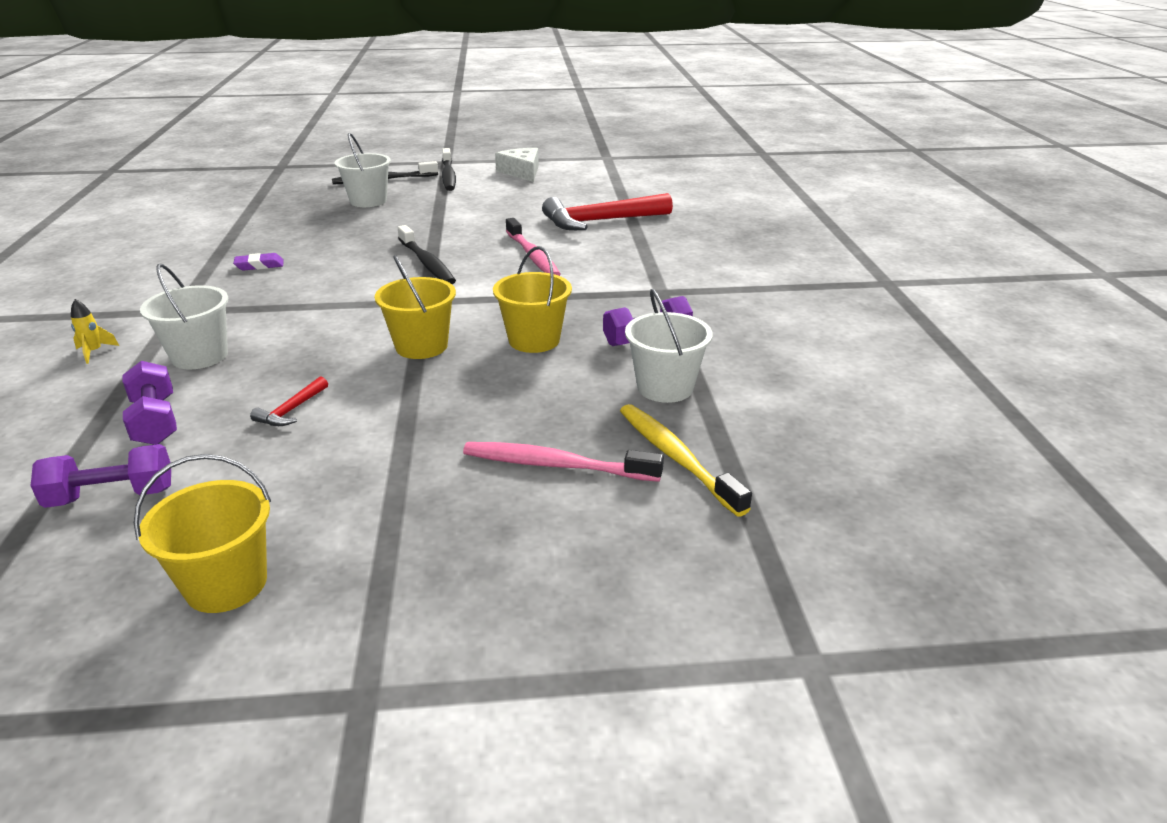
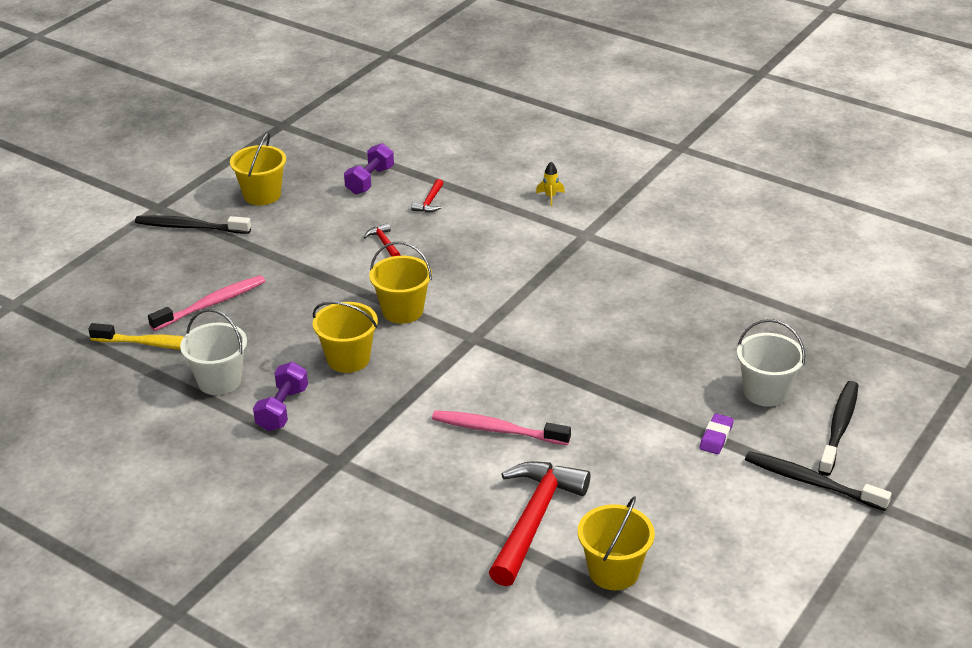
camera: 130 degrees right, 5 degrees up
purple dumbbell [123,361,177,445] -> red hammer [411,179,443,212]
white bucket [140,264,228,370] -> none
purple eraser [233,253,284,271] -> purple eraser moved to [700,413,734,454]
black toothbrush [398,225,456,284] -> black toothbrush moved to [135,215,251,234]
white cheese [495,148,539,182] -> none
none -> yellow bucket [578,496,655,590]

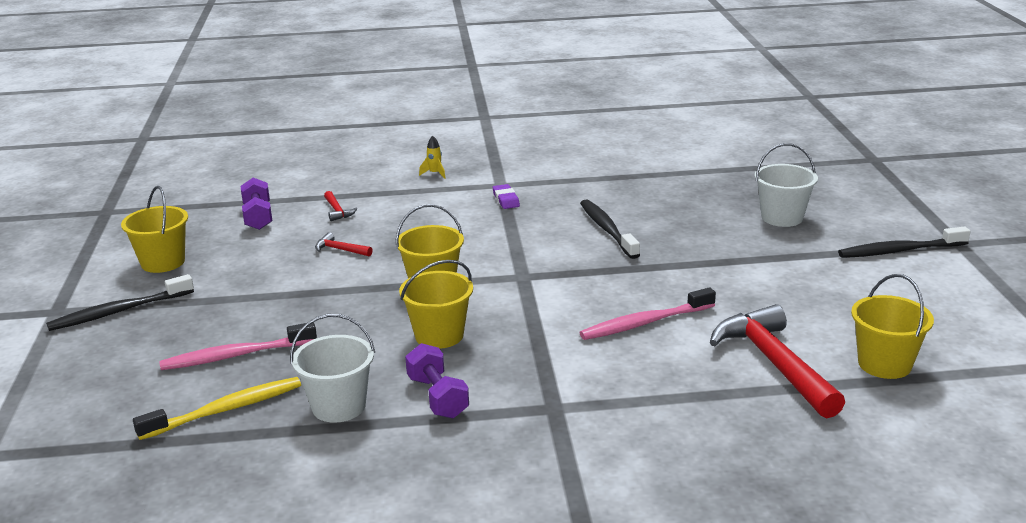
camera: 40 degrees left, 10 degrees down
pink toothbrush [148,275,265,331] -> pink toothbrush turned 120 degrees counterclockwise [159,322,317,370]
purple eraser [700,413,734,454] -> purple eraser moved to [493,184,520,209]
black toothbrush [818,381,858,476] -> black toothbrush moved to [580,199,640,259]

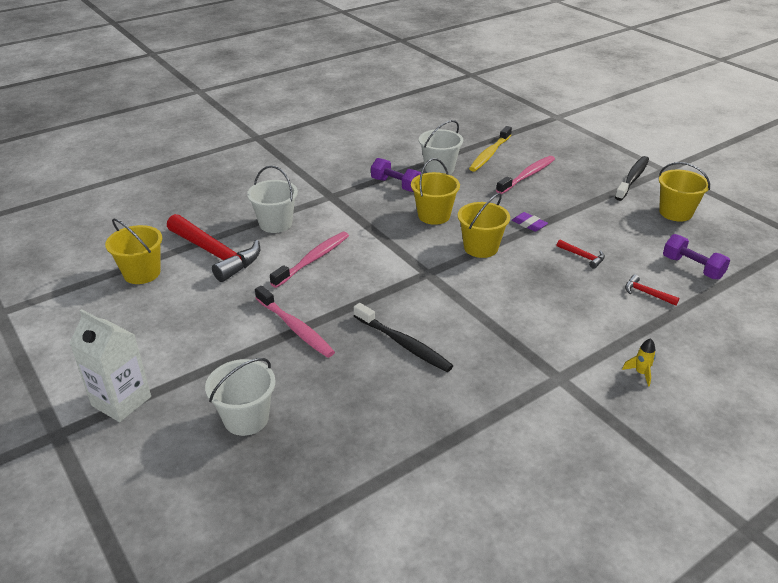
camera: 150 degrees right, 10 degrees up
red hammer [315,232,373,257] -> red hammer turned 45 degrees clockwise [557,240,605,269]
purple eraser [493,184,520,209] -> purple eraser moved to [512,212,548,232]
black toothbrush [838,227,971,258] -> white carton [69,309,151,422]
none -> white bucket [247,166,298,233]
none -> pink toothbrush [255,286,335,358]

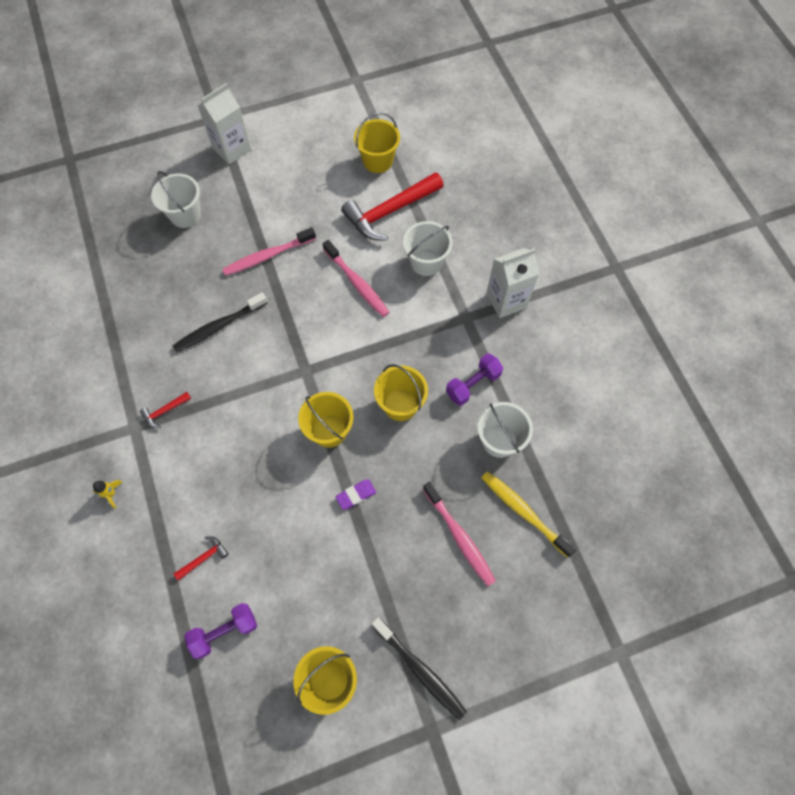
camera: 105 degrees right, 30 degrees up
red hammer [557,240,605,269] -> red hammer moved to [140,392,191,428]
none -> white carton [486,248,539,318]

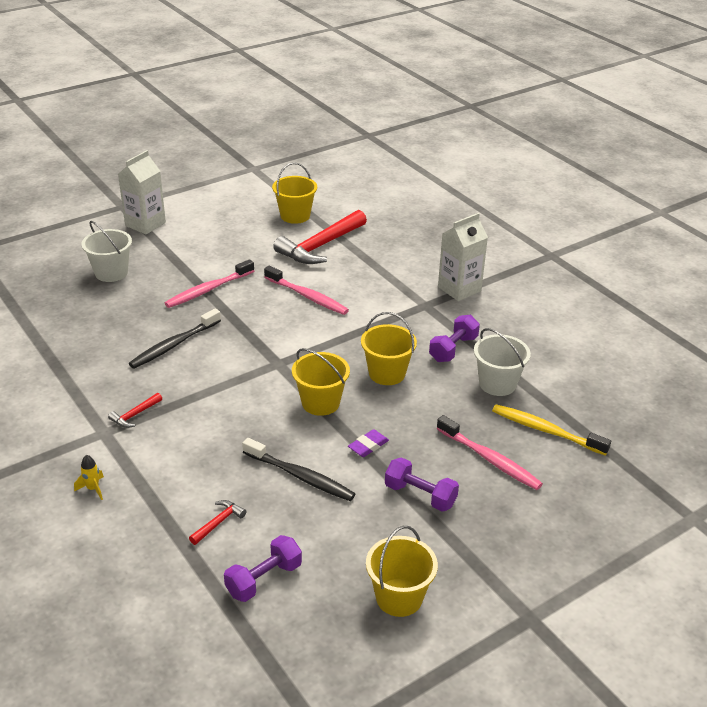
camera: 15 degrees left, 30 degrees down
black toothbrush [372,617,467,720] -> black toothbrush moved to [242,438,355,501]
white bucket [403,221,452,276] -> none
none -> purple dumbbell [385,457,459,512]

